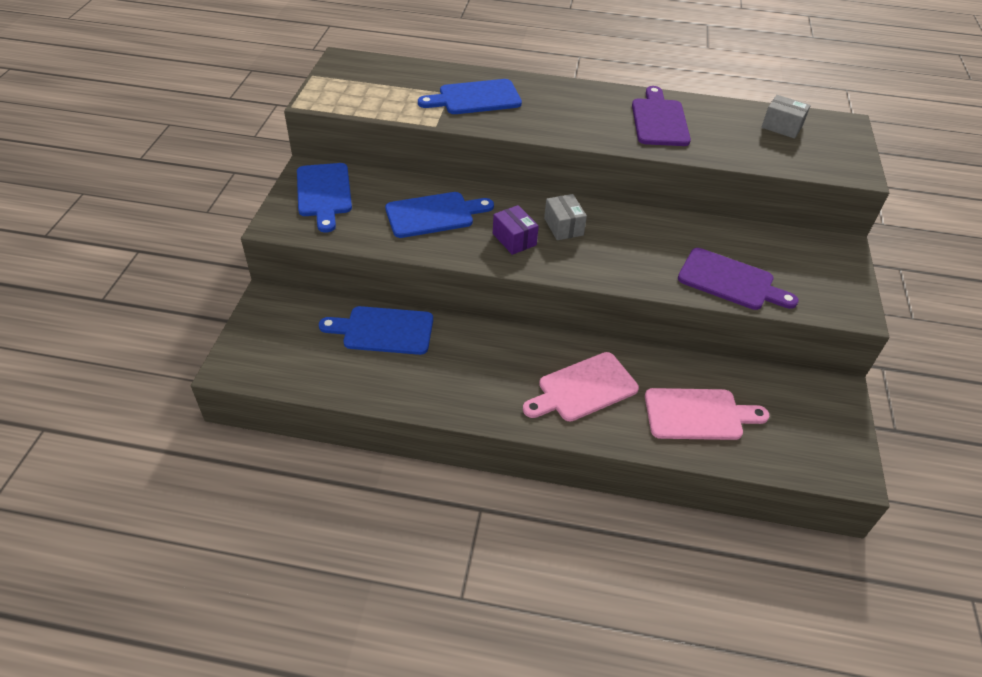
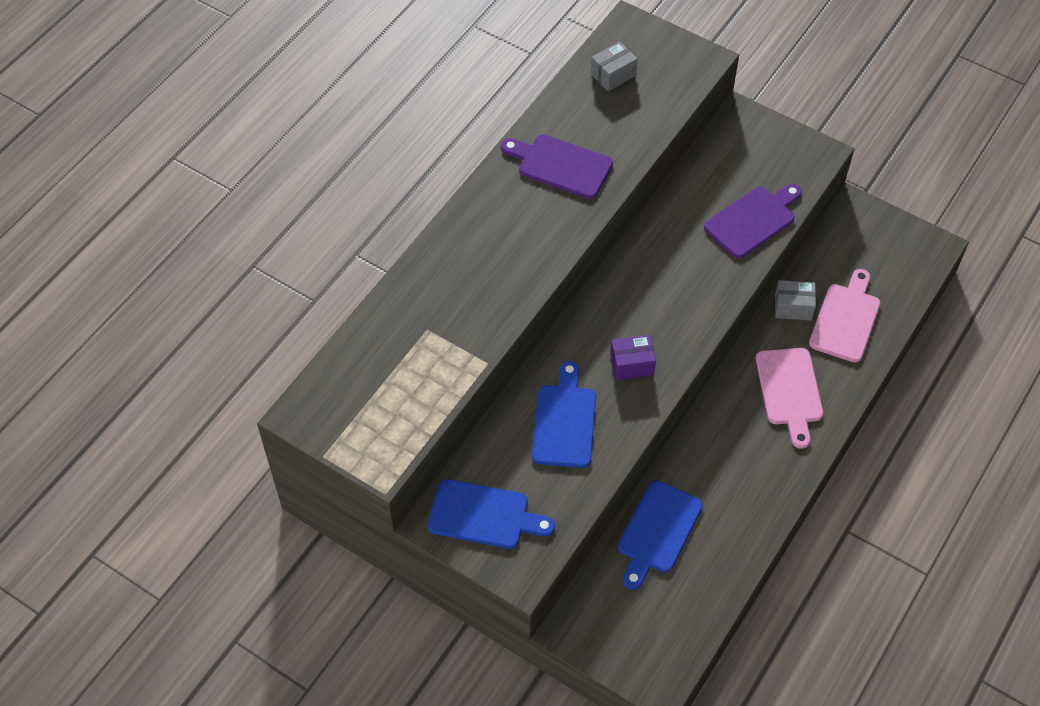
camera: 65 degrees left, 10 degrees up
blue cutting board [418,79,522,114] -> none
grey box [544,194,587,240] -> grey box moved to [775,280,816,321]

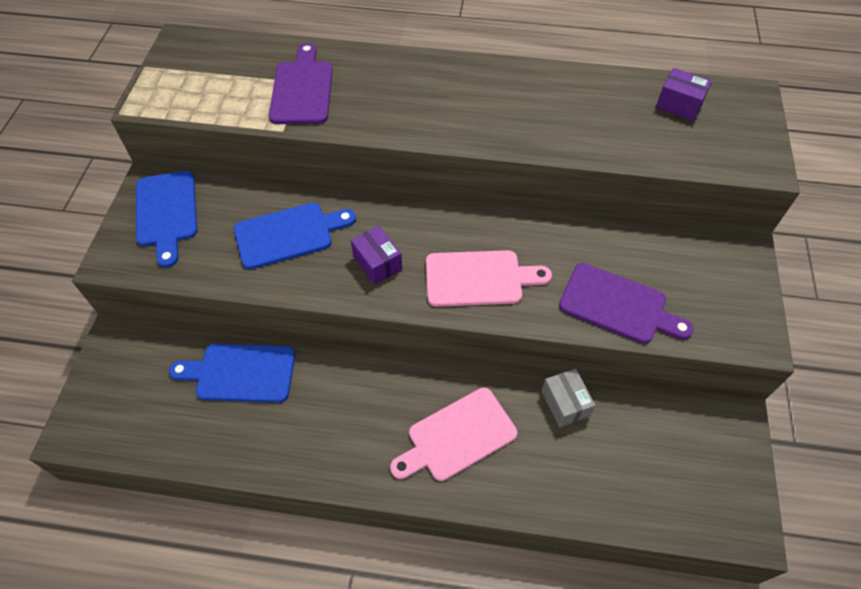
camera: 65 degrees right, 0 degrees up
purple cutting board [501,134,613,199] -> purple cutting board moved to [269,43,333,124]
grey box [591,42,638,91] -> purple box [656,68,712,121]
pink cutting board [809,269,880,363] -> pink cutting board moved to [426,250,552,307]

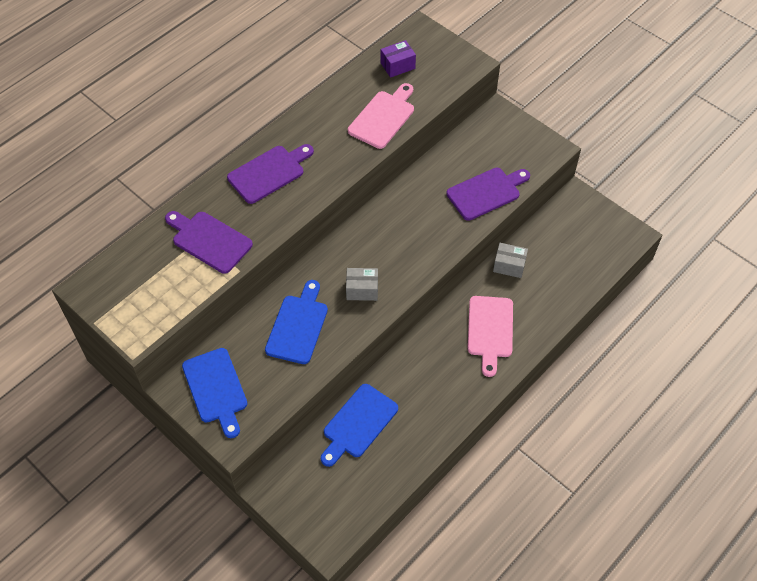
camera: 55 degrees left, 0 degrees up
blue cutting board [136,171,197,268] -> blue cutting board turned 45 degrees clockwise [182,348,247,438]
purple box [351,226,402,285] -> grey box [346,268,378,301]
pink cutting board [426,250,552,307] -> pink cutting board moved to [348,83,414,149]
none -> purple cutting board [227,144,314,204]

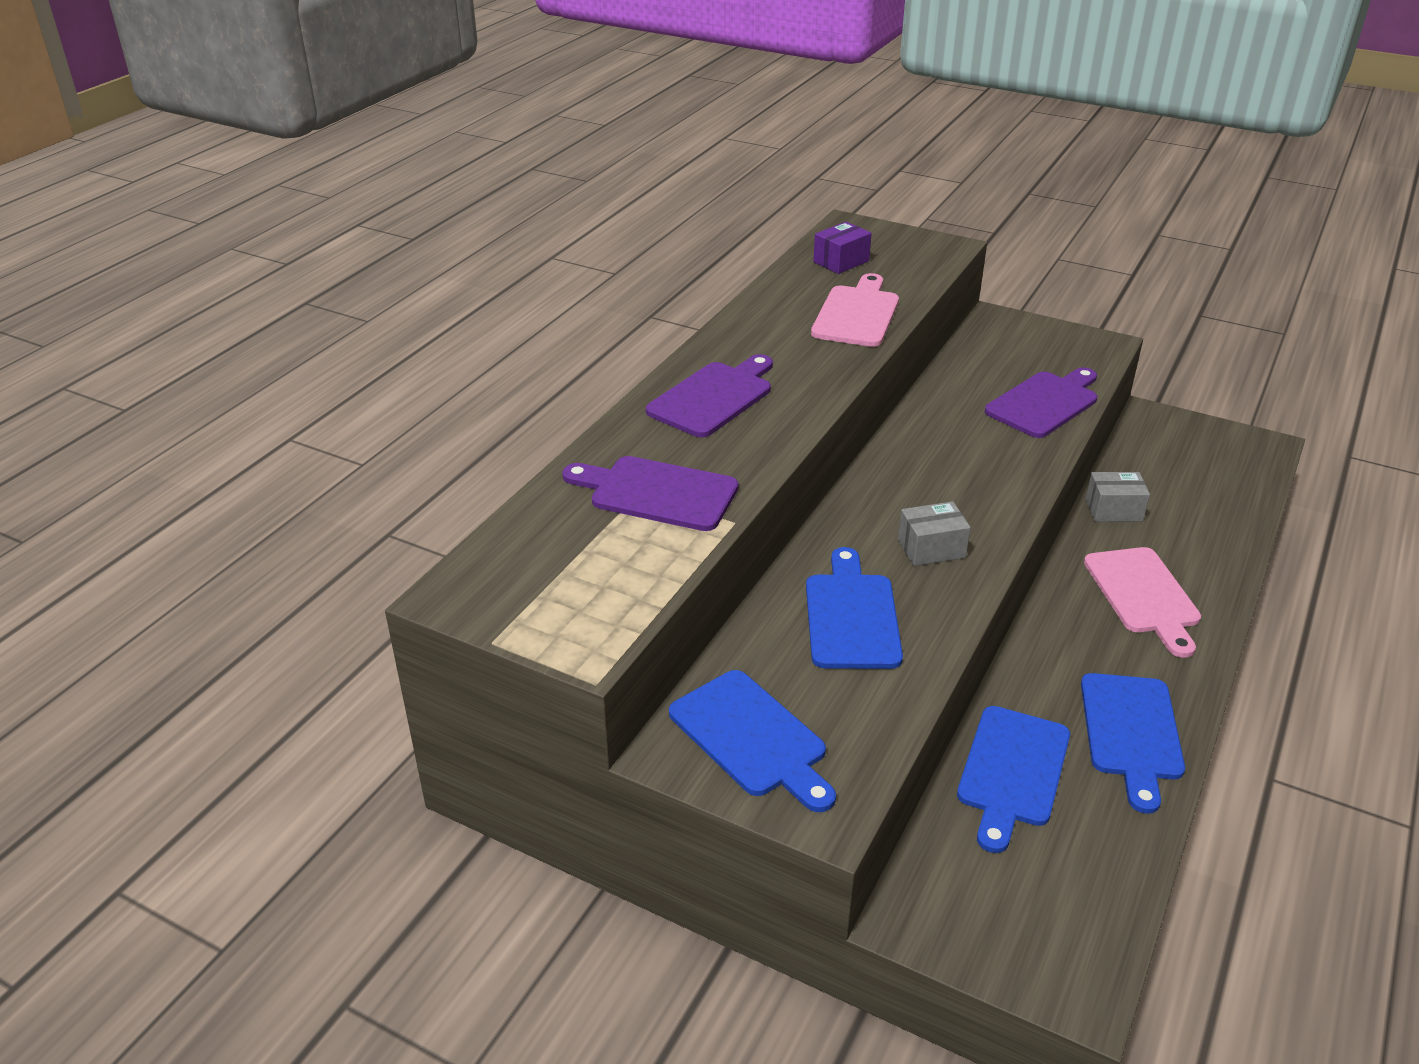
camera: 15 degrees left, 20 degrees down
none -> blue cutting board [1081,673,1185,814]

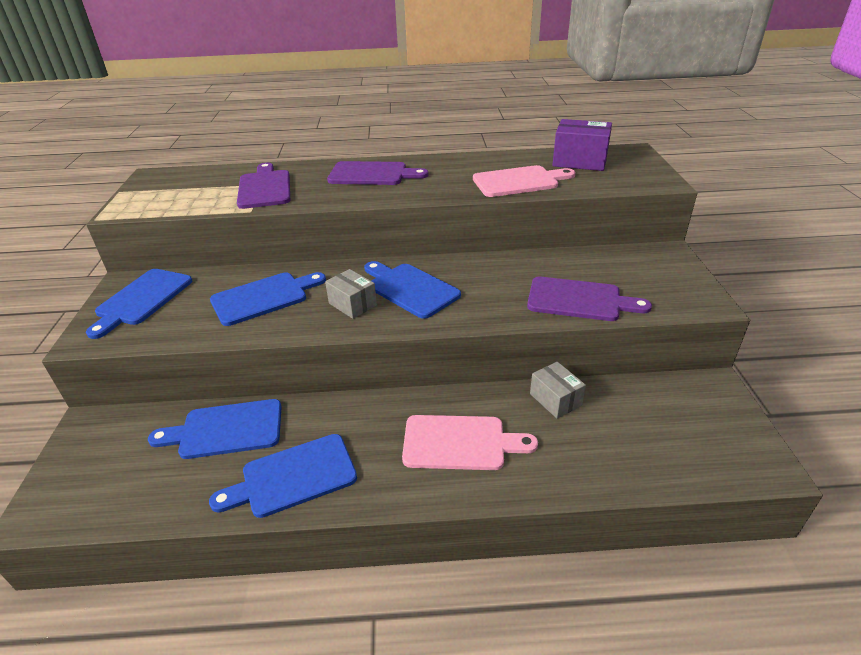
camera: 60 degrees right, 0 degrees up
purple box [813,222,872,274] -> purple box [552,119,612,171], size x1.54
pink cutting board [1084,547,1201,658] -> pink cutting board turned 135 degrees counterclockwise [402,415,538,470]
none -> blue cutting board [364,261,461,319]

